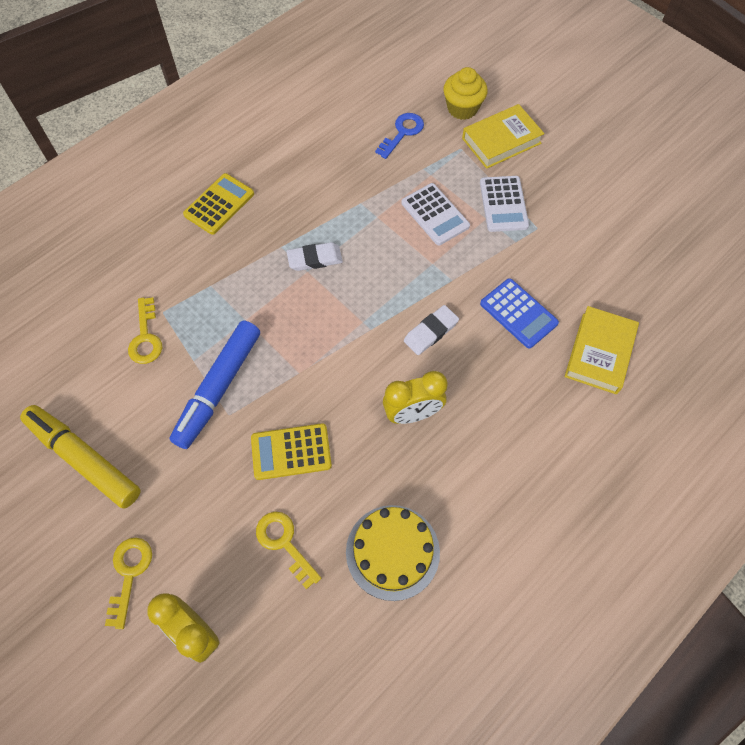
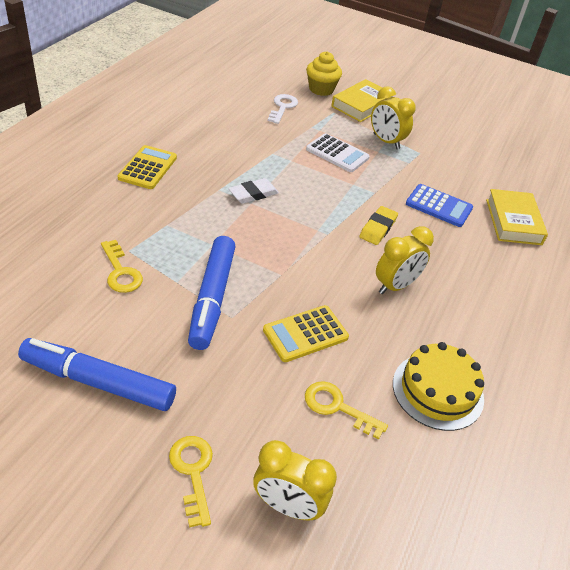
camera: 25 degrees left, 20 degrees down
yellow marker [20,405,141,509] -> blue marker [18,338,176,411]
blue key [375,113,424,159] -> white key [268,94,298,124]
white eraser [404,305,459,355] -> yellow eraser [359,206,398,245]
white calculator [480,176,529,232] -> yellow clock [371,86,416,149]

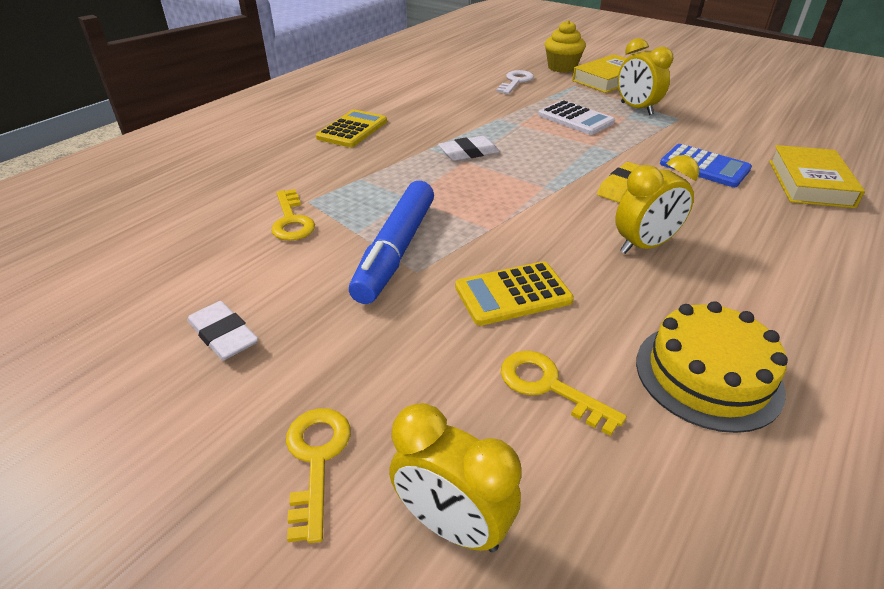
camera: 15 degrees right, 5 degrees down
blue marker [18,338,176,411] -> white eraser [187,301,258,360]

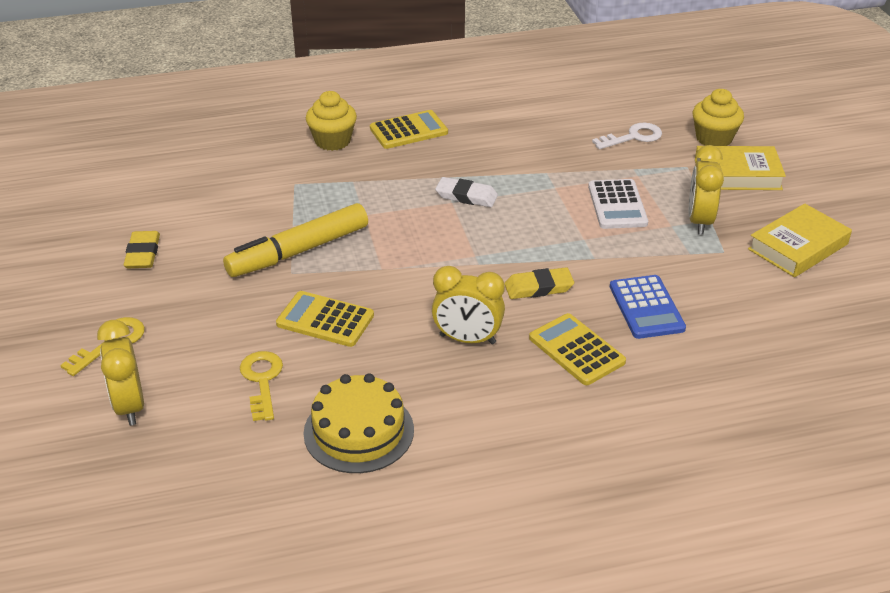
camera: 40 degrees right, 0 degrees up
white eraser [187,301,258,360] -> yellow eraser [124,231,160,268]
yellow key [271,189,315,241] -> none
blue marker [349,181,434,304] -> yellow marker [223,203,368,277]
yellow book [769,145,865,208] -> yellow book moved to [748,203,852,277]
none -> yellow cupcake [306,91,357,151]
none -> yellow calculator [529,313,626,385]

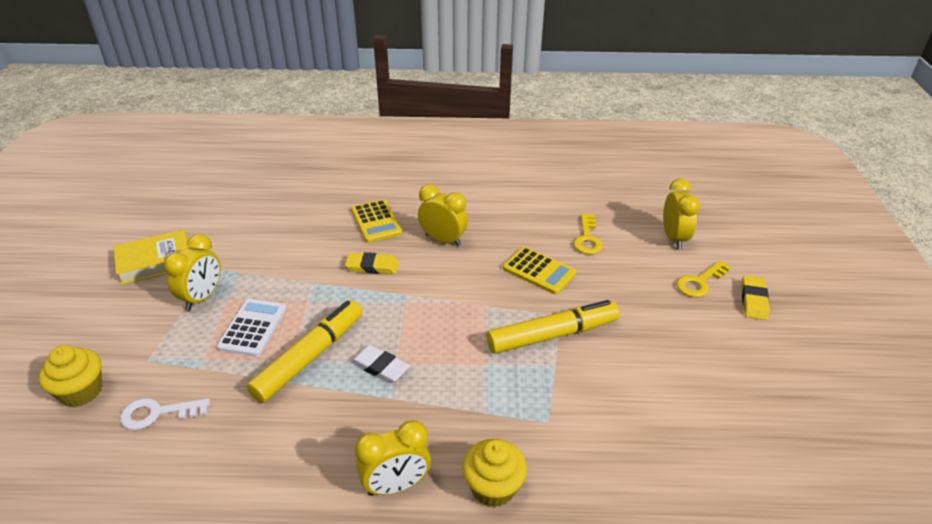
camera: 165 degrees left, 0 degrees up
yellow eraser [124,231,160,268] -> yellow eraser moved to [741,275,770,320]
yellow cake [303,373,414,473] -> none
yellow calculator [370,110,448,149] -> yellow clock [355,420,431,496]
blue calculator [610,275,686,339] -> none
yellow book [695,146,786,190] -> none
none -> yellow marker [247,300,362,403]

